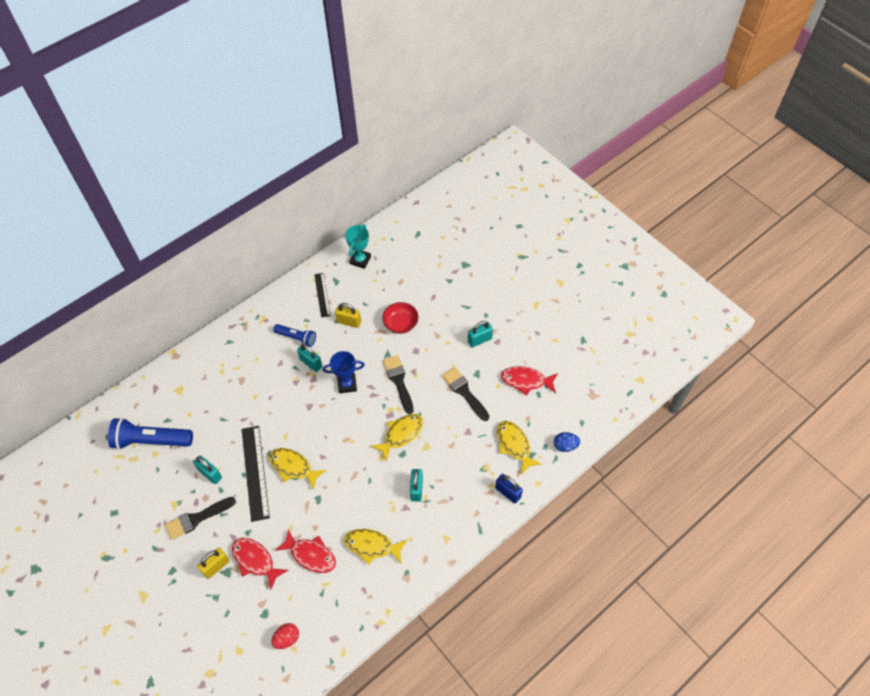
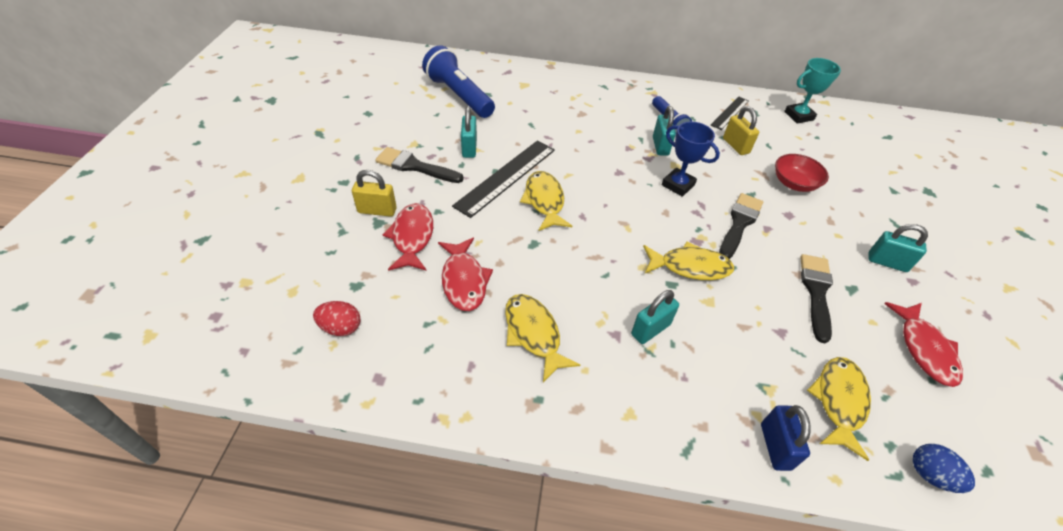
camera: 45 degrees right, 10 degrees down
red fish [501,366,558,396] -> red fish turned 150 degrees counterclockwise [884,302,963,387]

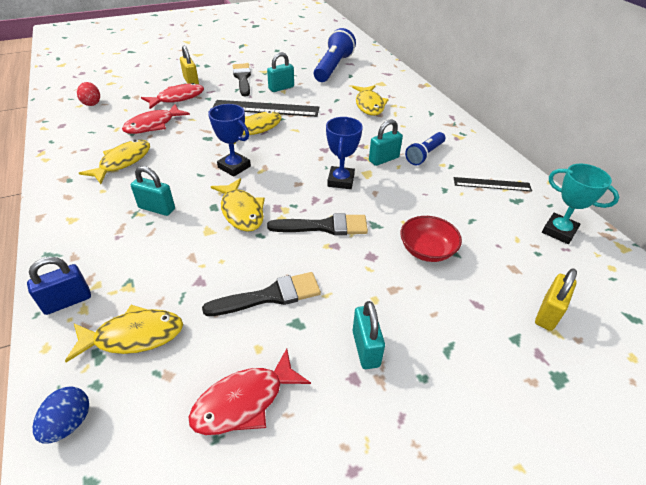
camera: 60 degrees right, 5 degrees down
yellow padlock [723,106,759,155] -> yellow padlock moved to [535,268,577,331]
none -> blue trophy [208,104,251,177]
none -> yellow fish [352,85,389,116]

